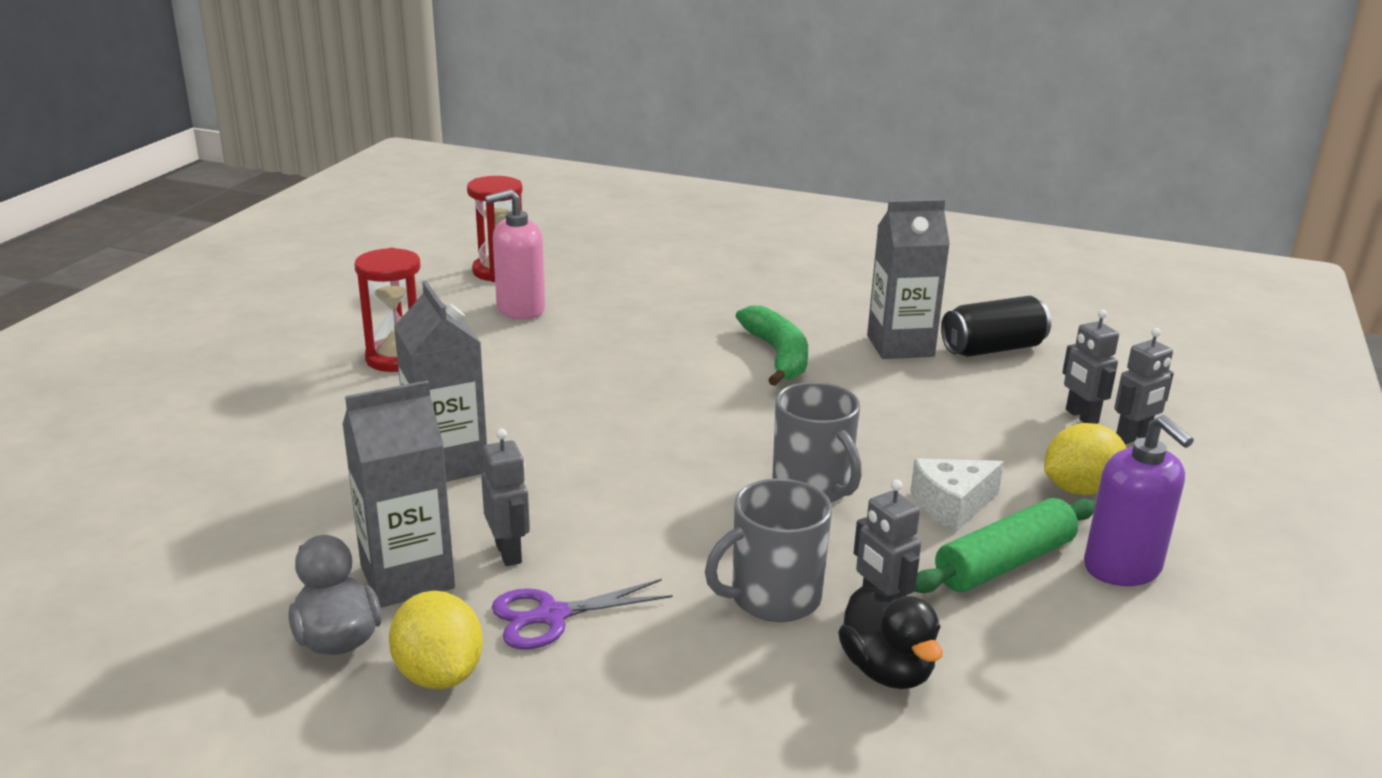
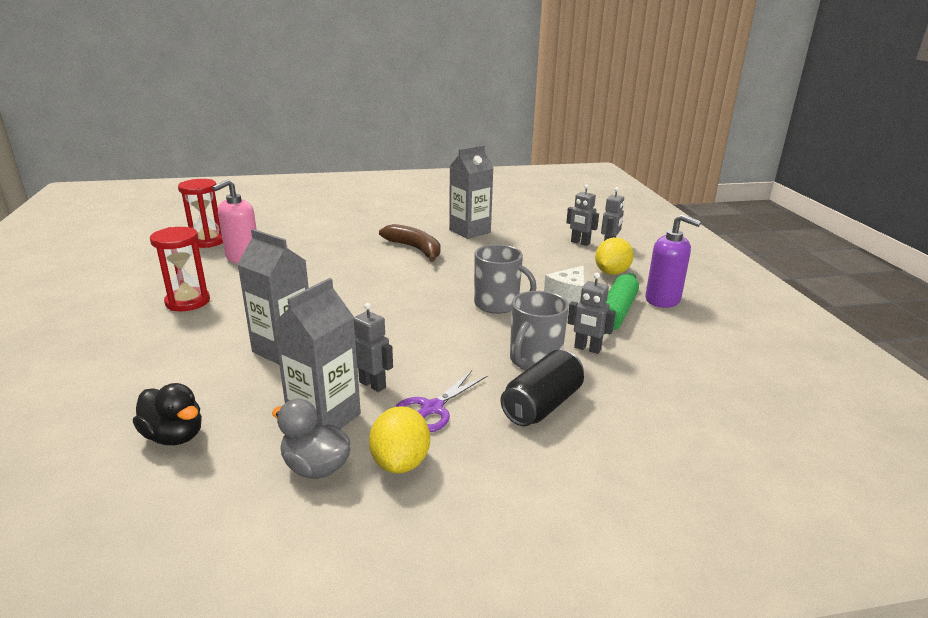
camera: 30 degrees left, 0 degrees up
yellow lemon [389,591,483,689] -> yellow lemon turned 60 degrees clockwise [369,406,430,474]
green banana [736,306,808,386] -> brown banana [379,224,440,262]
black duck [838,586,943,689] -> black duck moved to [133,383,202,445]
black can [941,296,1051,357] -> black can moved to [501,350,584,426]

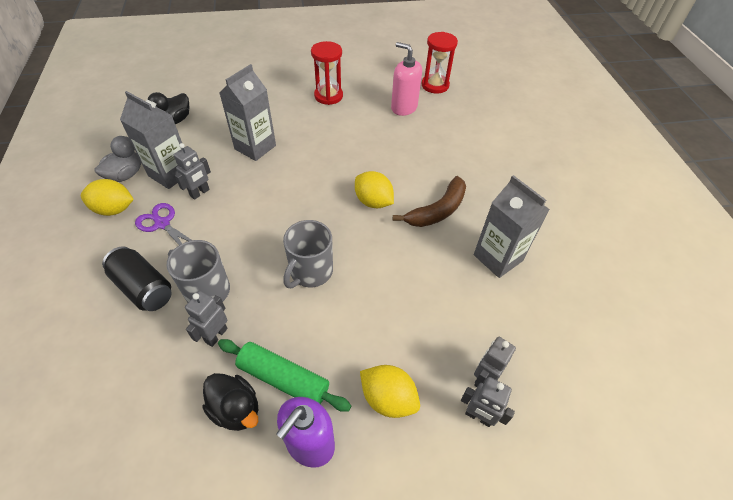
camera: 90 degrees right, 25 degrees up
white cheese [544,266,585,304] -> none
none -> black duck [202,373,258,431]
none -> yellow lemon [355,171,394,208]

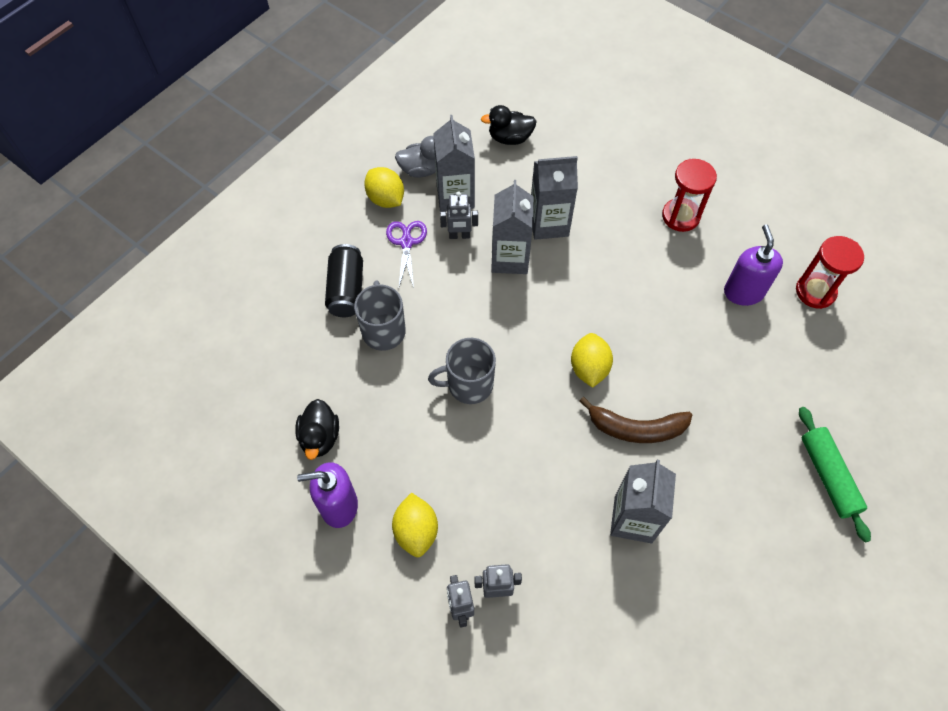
camera: 50 degrees right, 10 degrees up
grey robot [185,291,228,347] -> none
green rolling pin [218,339,351,412] -> green rolling pin moved to [799,407,871,542]
pink soap dispenser [391,42,422,116] -> purple soap dispenser [724,225,783,306]
none -> grey carton [491,180,534,274]

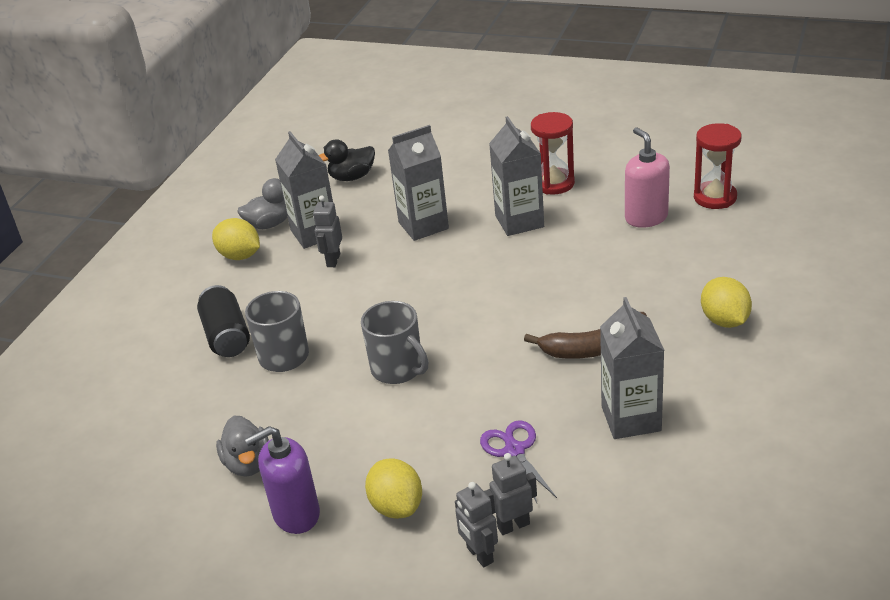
camera: 15 degrees left, 25 degrees down
black duck [295,399,339,460] -> grey duck [216,416,269,476]
purple scissors [386,221,427,288] -> purple scissors moved to [480,421,557,503]
grey mug [428,338,496,404] -> grey mug turned 105 degrees counterclockwise [361,301,428,384]
grey robot [440,192,478,239] -> grey robot turned 120 degrees clockwise [313,196,342,267]
grey carton [491,180,534,274] -> grey carton moved to [489,116,544,236]
yellow lemon [571,333,613,388] -> yellow lemon moved to [701,277,752,328]
purple soap dispenser [724,225,783,306] -> pink soap dispenser [625,127,670,228]
green rolling pin [799,407,871,542] -> none

